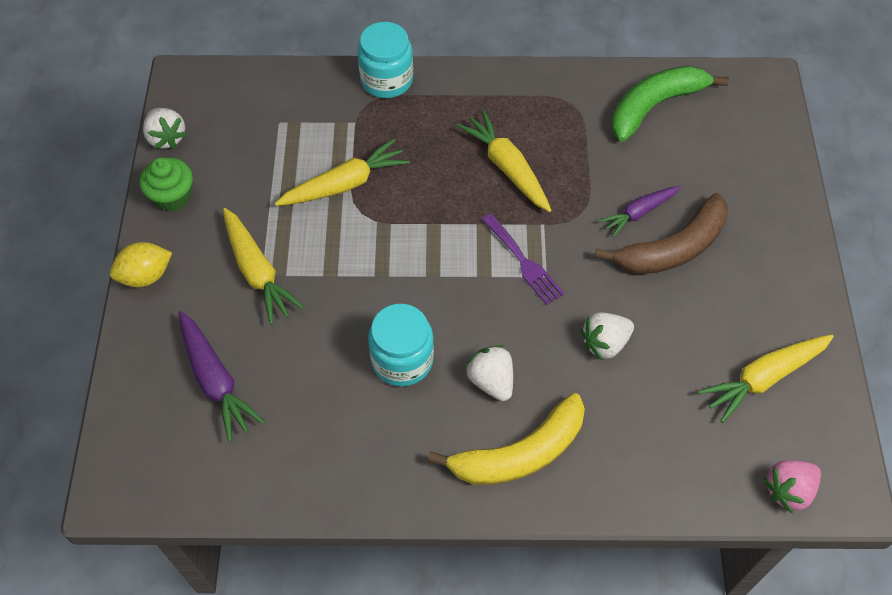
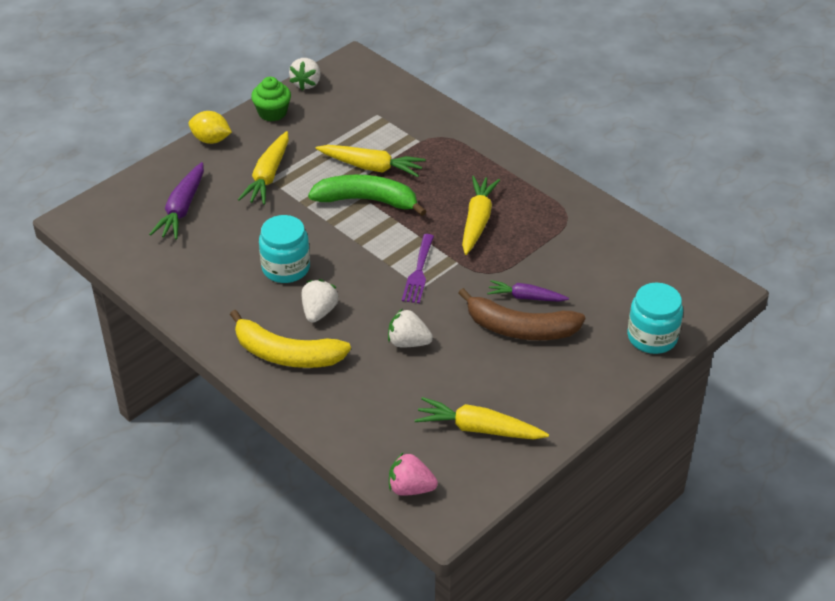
camera: 45 degrees right, 15 degrees down
turquoise jar [357,22,413,98] -> turquoise jar moved to [627,282,683,354]
green banana [612,66,729,142] -> green banana moved to [308,175,426,216]

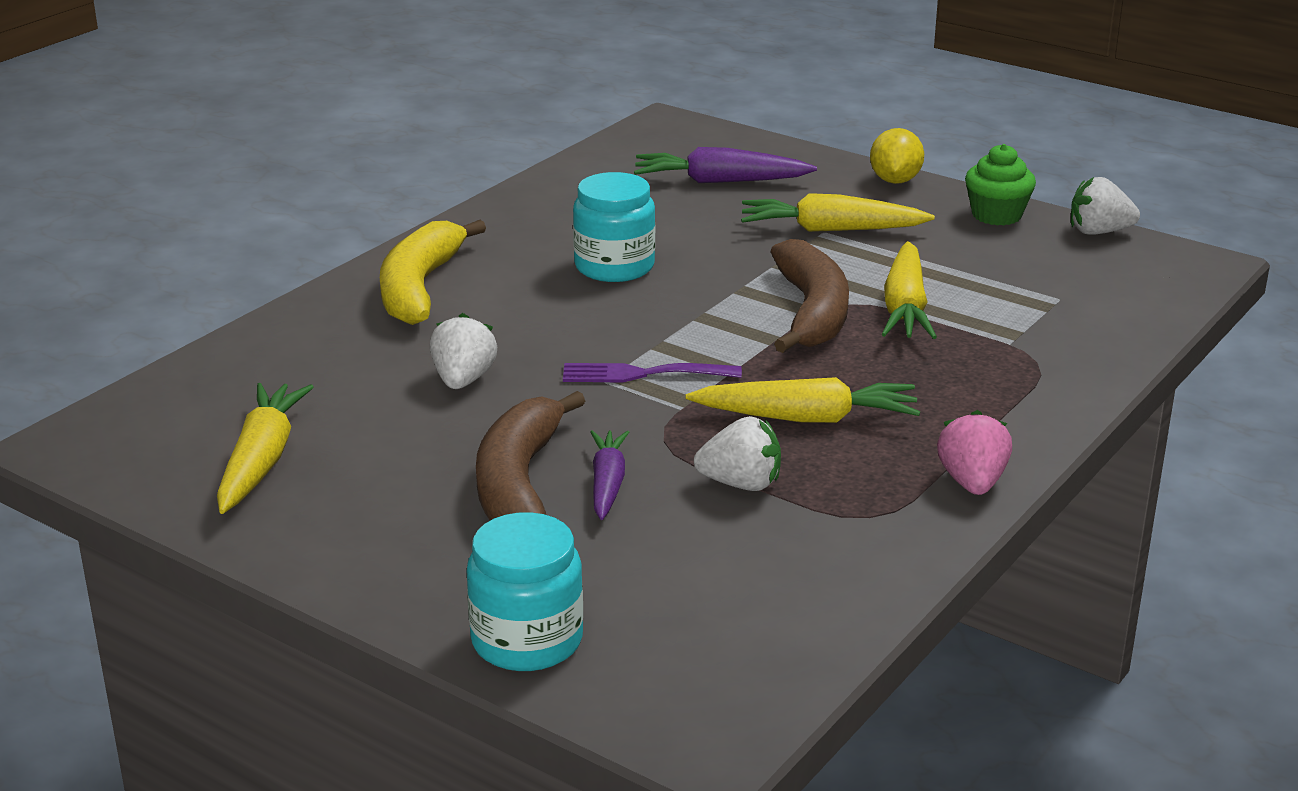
camera: 80 degrees right, 15 degrees down
white strawberry [302,279,339,323] -> white strawberry moved to [694,416,781,491]
green banana [308,175,426,216] -> brown banana [770,239,849,353]
pink strawberry [389,452,438,496] -> pink strawberry moved to [937,410,1012,495]

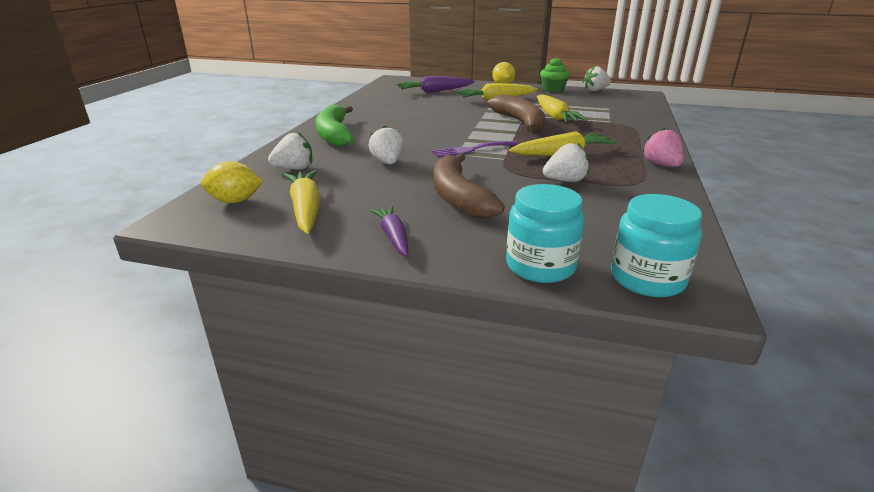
camera: 20 degrees left, 0 degrees up
yellow banana [380,220,486,325] -> green banana [316,105,354,147]
turquoise jar [573,172,655,282] -> turquoise jar moved to [611,194,702,297]
purple carrot [590,430,629,520] -> purple carrot moved to [370,206,408,257]
none -> yellow lemon [201,161,263,203]
none -> white strawberry [268,132,312,169]

